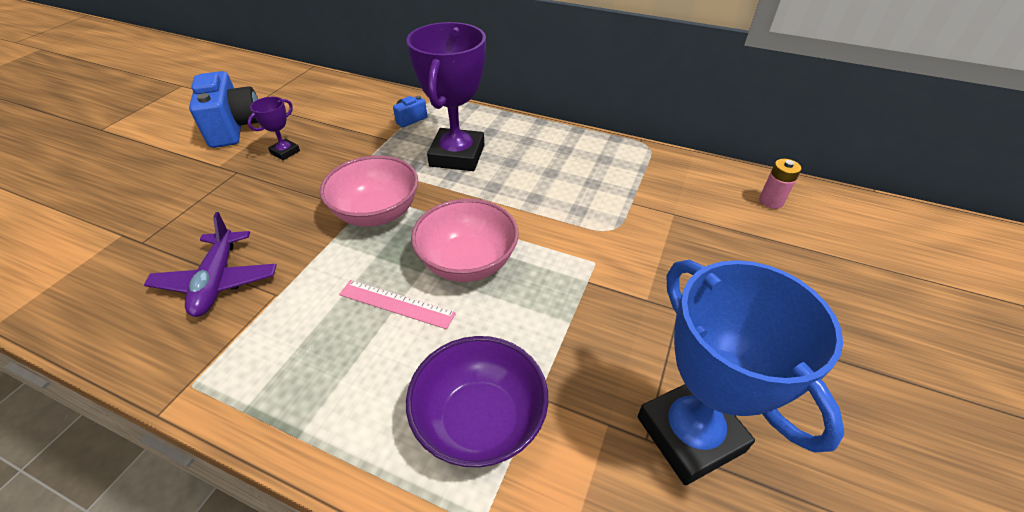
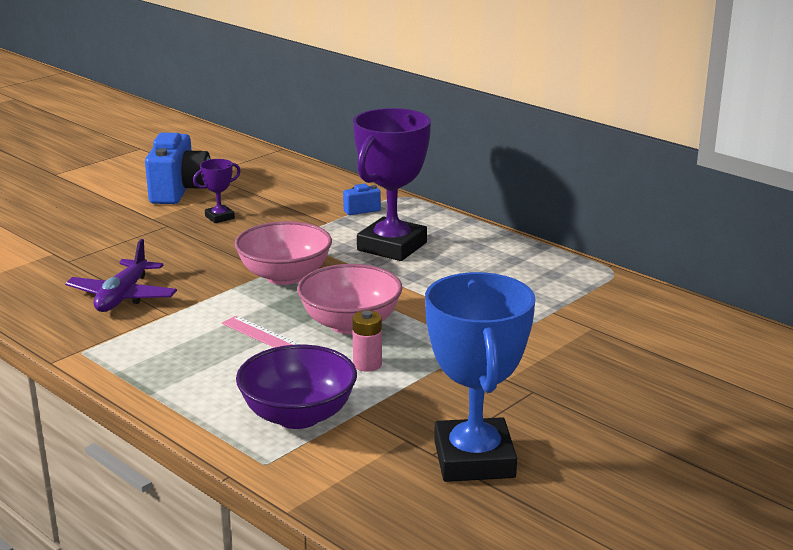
camera: 20 degrees right, 20 degrees down
pink battery [759,159,802,209] -> pink battery moved to [352,311,382,372]

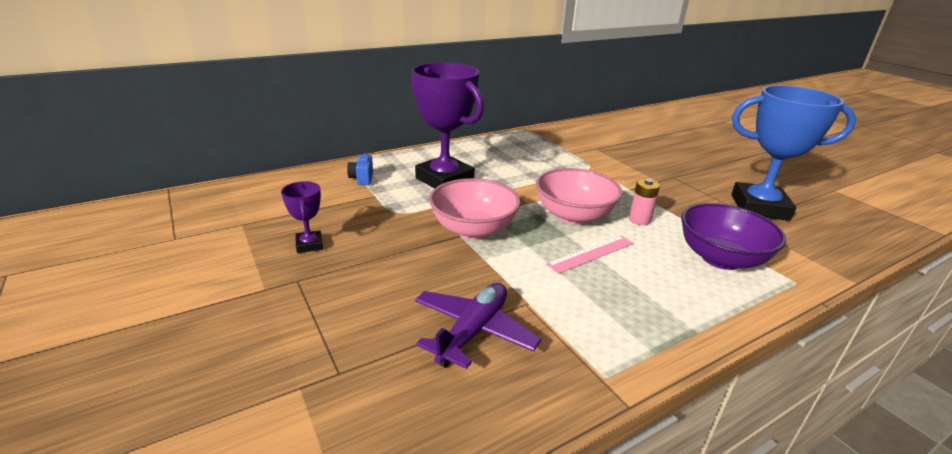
camera: 75 degrees left, 5 degrees up
purple plane [65,239,177,312] -> purple plane turned 90 degrees counterclockwise [415,283,541,369]
blue camera [145,133,211,204] -> none

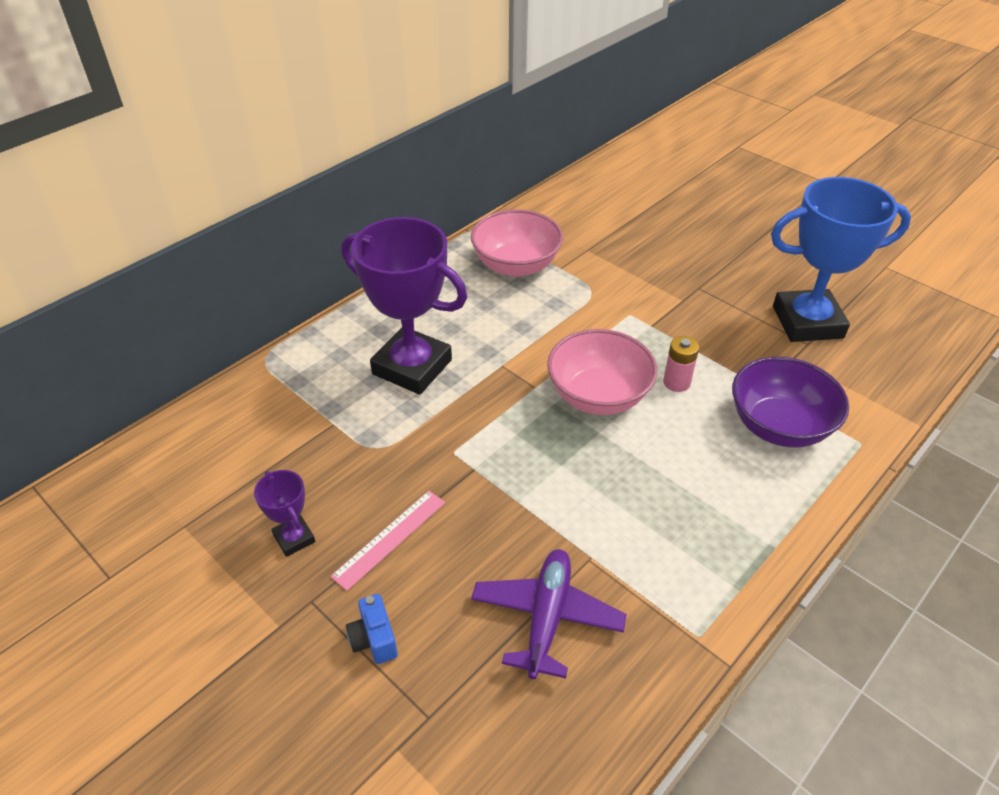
camera: 15 degrees left, 15 degrees up
blue camera [347,153,373,185] -> blue camera moved to [346,594,398,664]
pink bowl [429,178,521,239] -> pink bowl moved to [471,209,563,277]
pink ruler [546,235,634,274] -> pink ruler moved to [330,491,445,591]

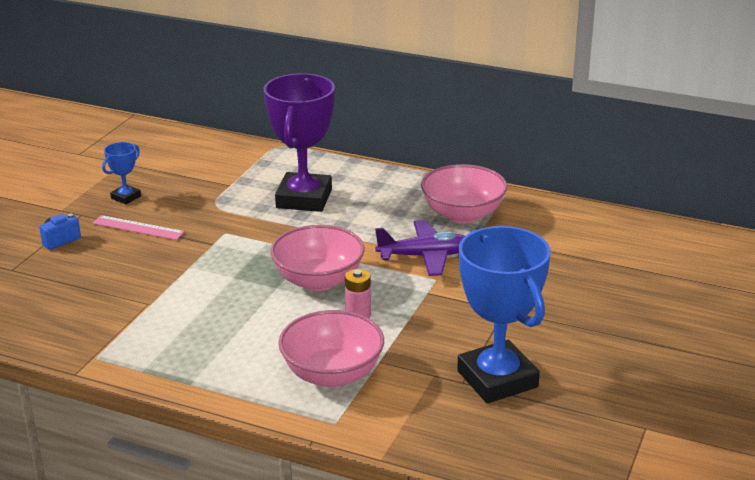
camera: 70 degrees right, 15 degrees down
purple trophy [254,470,315,557] -> blue trophy [102,142,141,204]
purple plane [471,549,627,679] -> purple plane moved to [375,220,465,276]
purple bowl [732,357,849,448] -> pink bowl [278,310,384,387]

